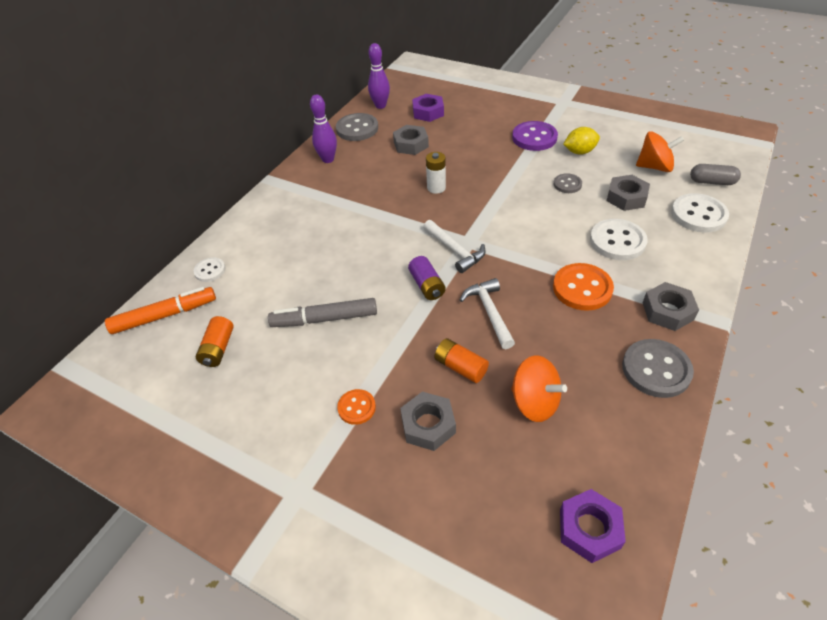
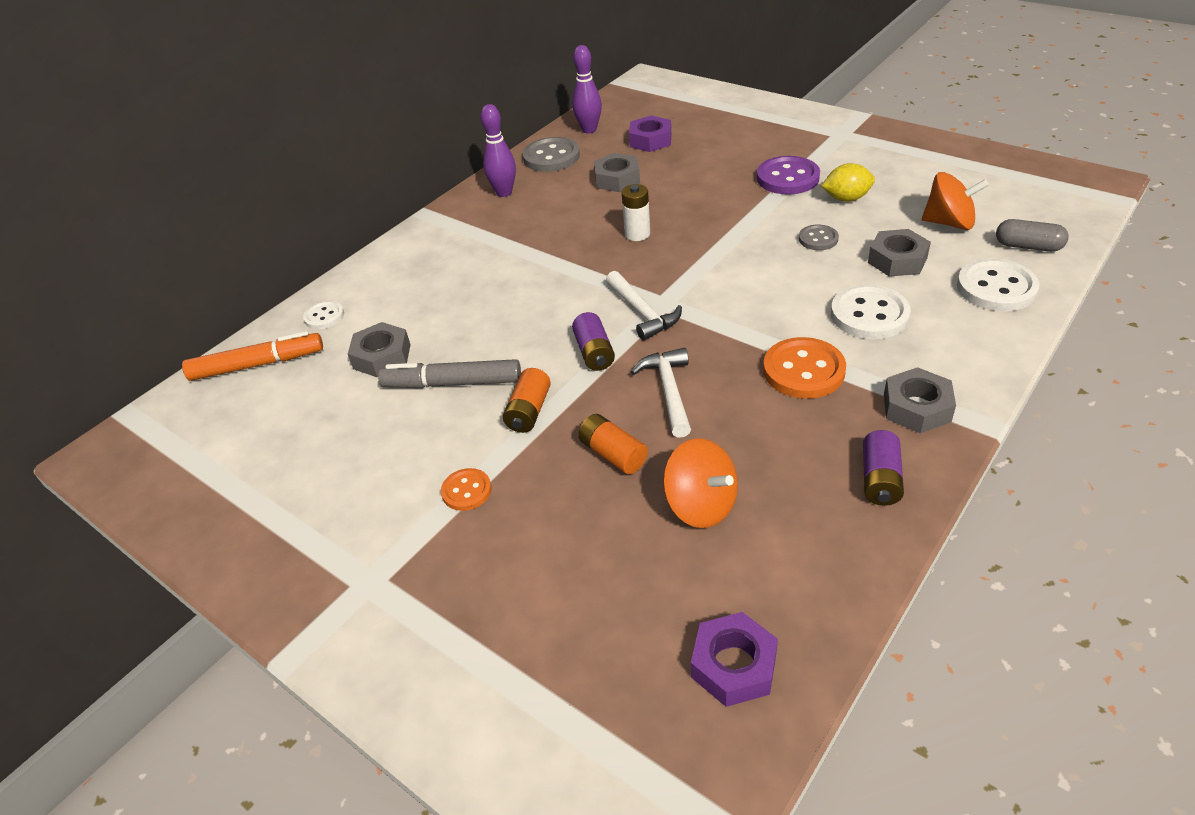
camera: 10 degrees right, 5 degrees down
orange battery [196,316,234,367] -> orange battery moved to [503,368,551,433]
grey nut [400,392,456,451] -> grey nut moved to [348,322,411,378]
grey button [622,339,694,398] -> purple battery [863,430,904,506]

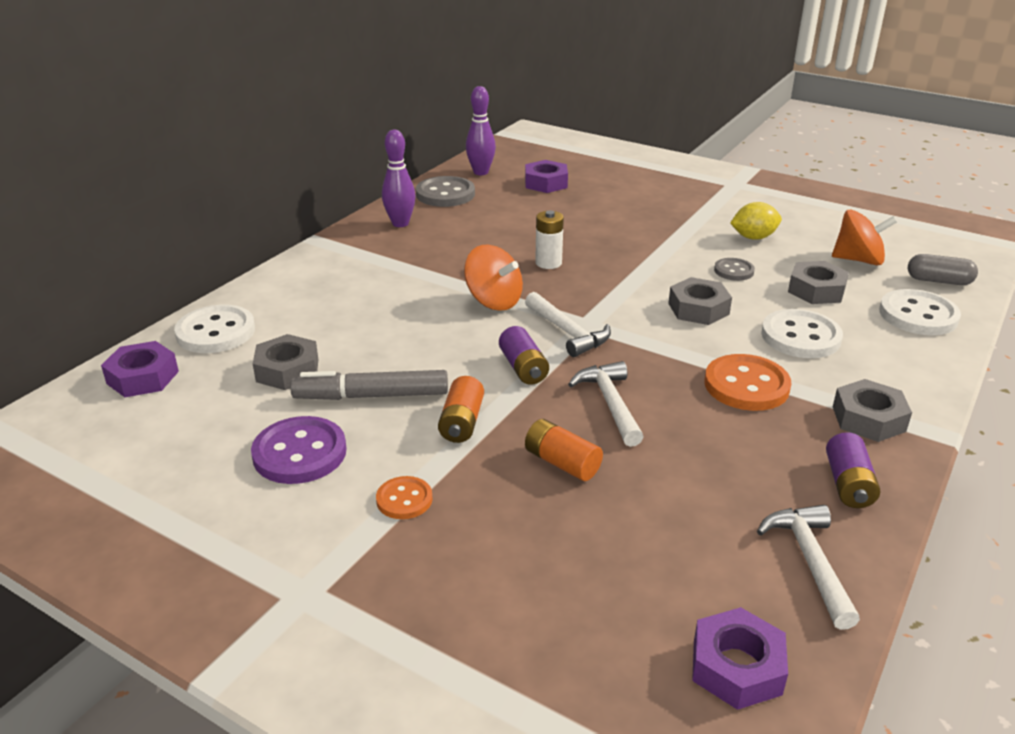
camera: 10 degrees left, 10 degrees down
orange marker [182,331,323,381] -> purple nut [101,341,179,397]
white button [303,301,344,329] -> white button [174,305,255,353], size x1.76
grey nut [594,153,640,192] -> grey nut moved to [668,277,732,325]
orange spinning top [663,438,738,528] -> orange spinning top moved to [464,245,523,311]
purple button [757,156,820,195] -> purple button moved to [251,416,347,484]
none -> white hammer [757,505,860,630]

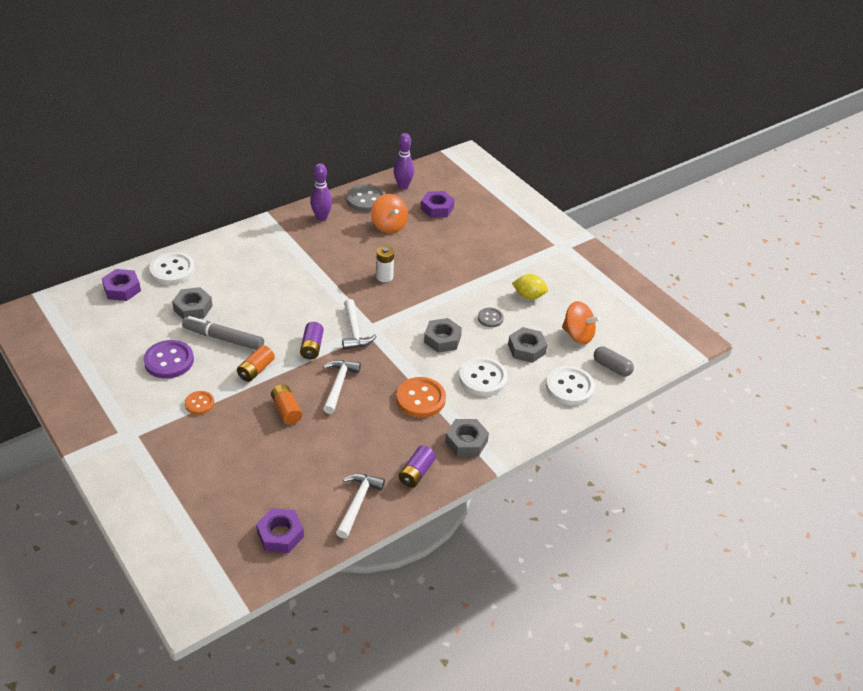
camera: 20 degrees right, 10 degrees up
orange spinning top [464,245,523,311] -> orange spinning top moved to [371,194,408,233]

